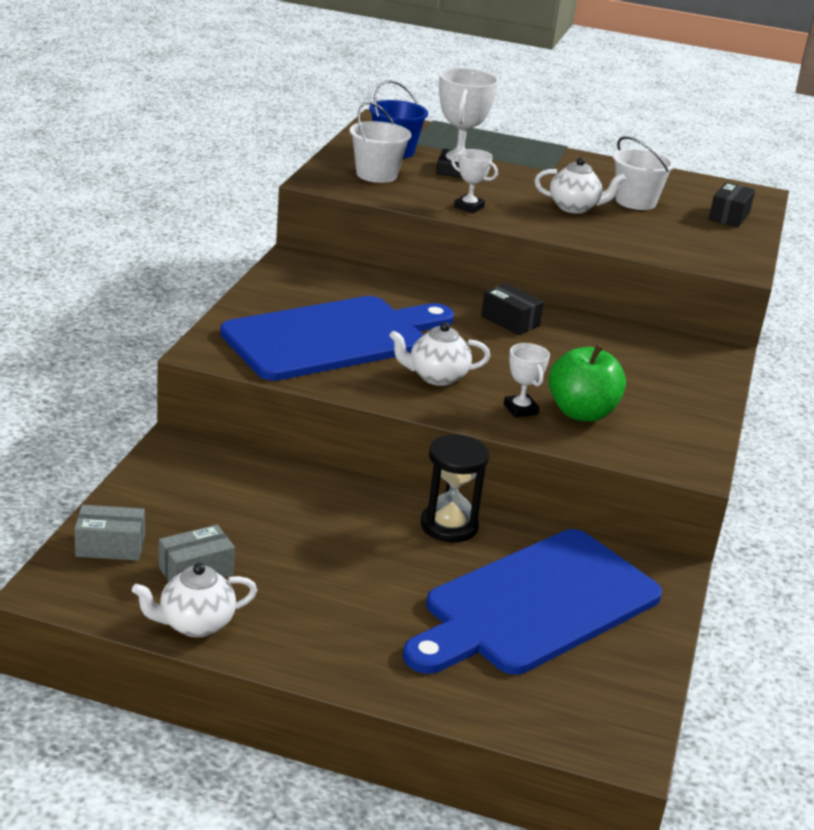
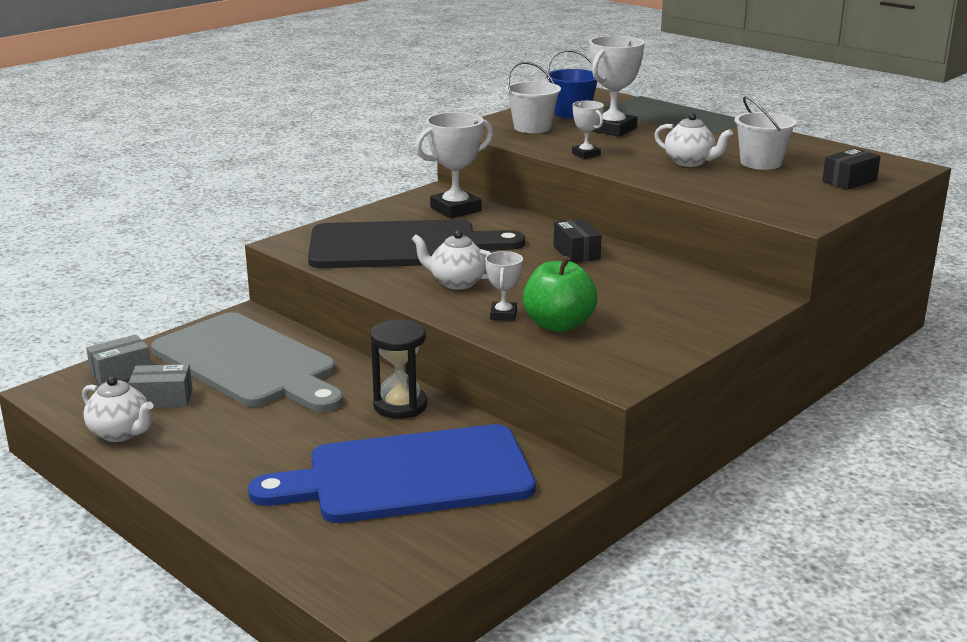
camera: 30 degrees right, 5 degrees down
grey box [74,505,145,561] -> grey box turned 60 degrees counterclockwise [86,334,151,385]
white teapot [132,563,257,638] -> white teapot turned 150 degrees counterclockwise [82,376,154,442]
blue cutting board [220,296,454,381] -> black cutting board [308,220,525,268]
none -> grey cutting board [151,312,344,412]
none -> white trophy [416,112,493,218]

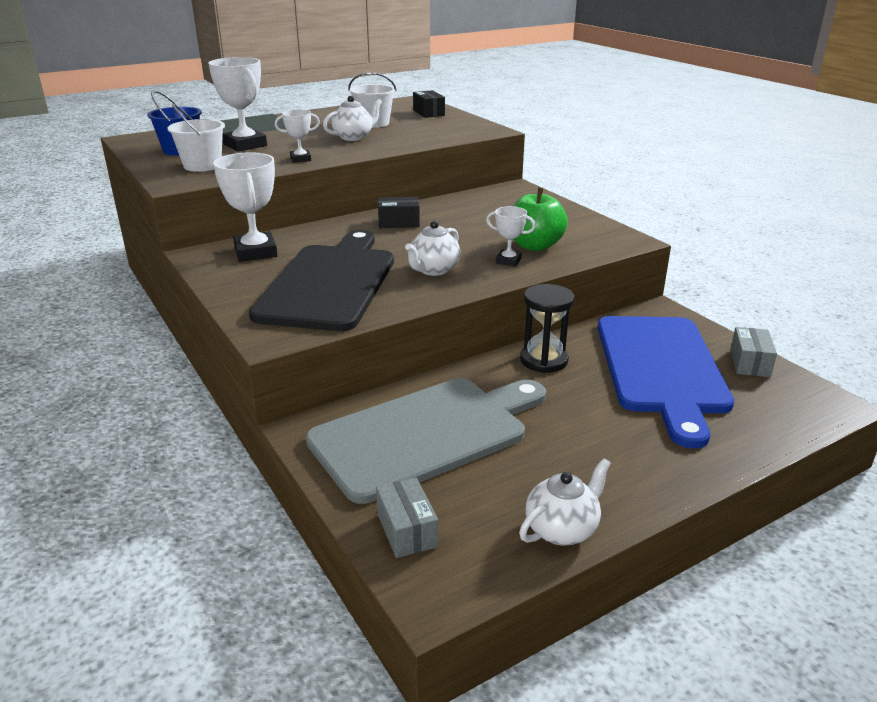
camera: 75 degrees left, 5 degrees up
grey box [129,364,193,408] -> grey box moved to [730,327,777,377]

